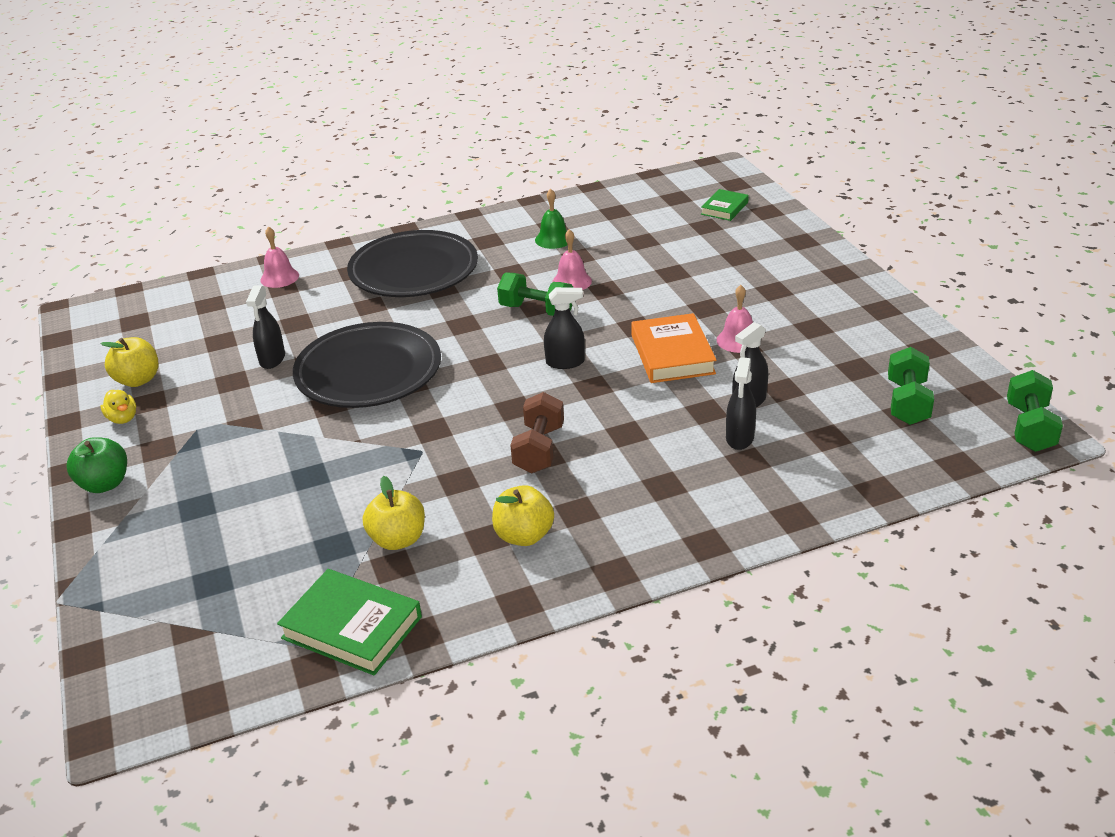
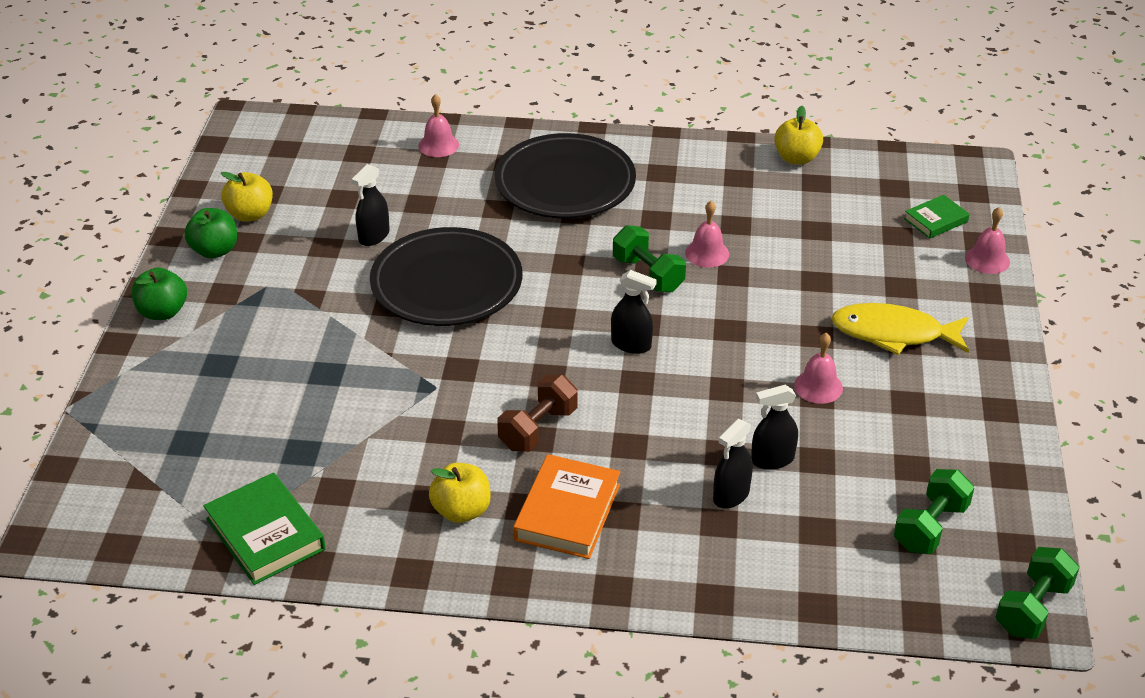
camera: 25 degrees right, 5 degrees up
yellow duck [101,390,136,424] -> green apple [184,208,237,259]
yellow apple [363,476,425,550] -> yellow apple moved to [774,106,823,165]
green bell [535,189,567,249] -> none
orange book [631,313,717,383] -> orange book moved to [513,454,620,559]
none -> yellow fish [831,303,969,355]
none -> pink bell [965,207,1010,274]

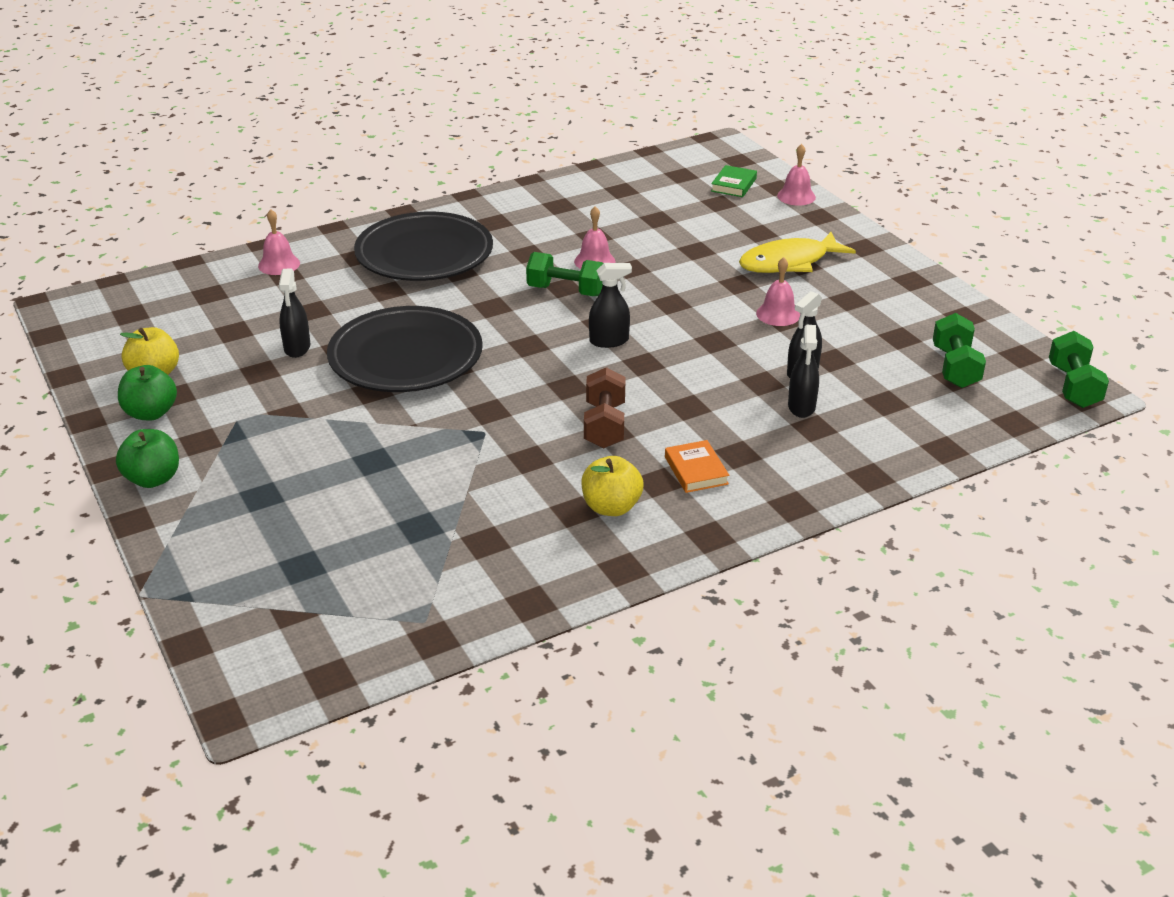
camera: 35 degrees left, 5 degrees down
green book [203,472,326,585] -> none
orange book [513,454,620,559] -> orange book [665,440,729,493], size x0.60
yellow apple [774,106,823,165] -> none

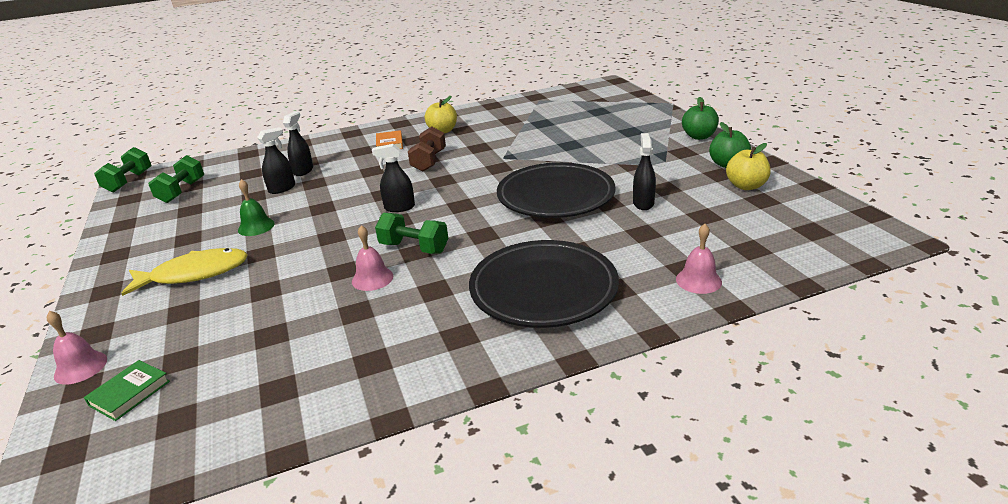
camera: 170 degrees left, 5 degrees down
pink bell [756,257,800,326] -> green bell [238,179,275,236]

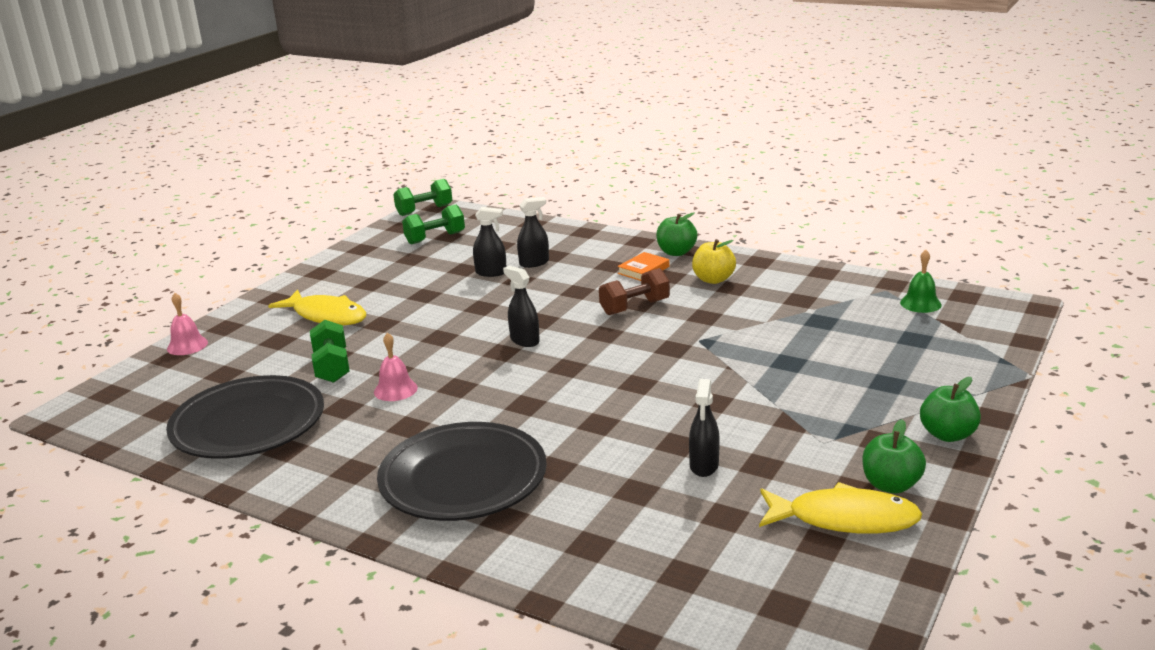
camera: 50 degrees right, 5 degrees down
green book [84,360,170,421] -> none
green bell [238,179,275,236] -> green bell moved to [900,250,941,313]
green dumbbell [375,213,448,254] -> green dumbbell moved to [310,320,350,383]
black plate [497,162,615,218] -> black plate moved to [166,375,324,459]
black spray bottle [633,133,656,210] -> black spray bottle turned 135 degrees clockwise [689,379,720,477]
pink bell [676,224,722,294] -> none
yellow apple [726,143,771,190] -> yellow fish [759,482,922,534]
none -> green apple [656,213,697,256]

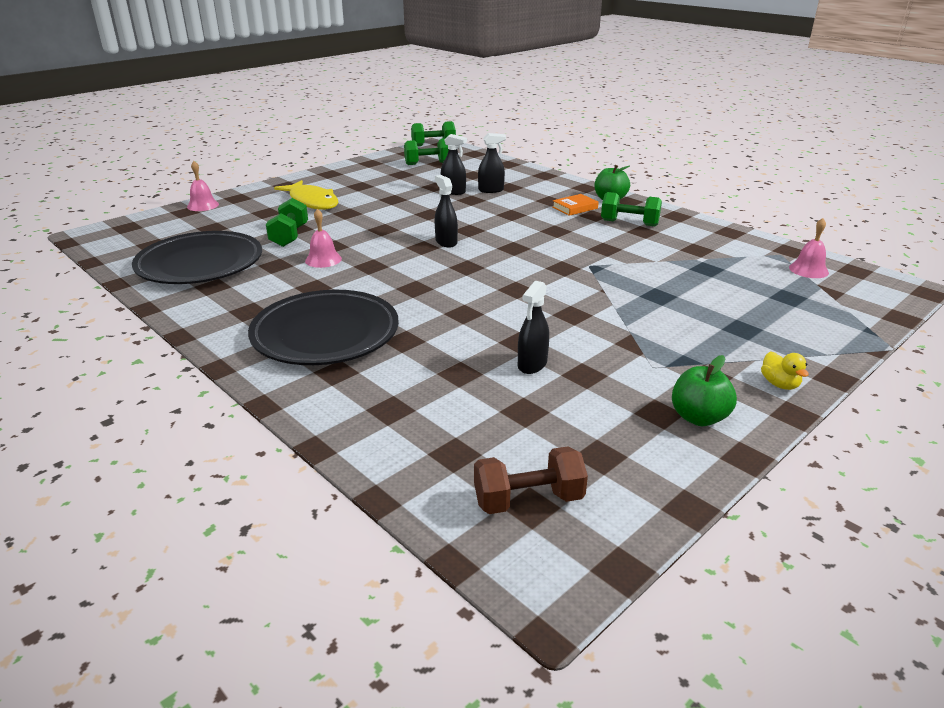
camera: 15 degrees right, 5 degrees up
brown dumbbell [599,268,670,315] -> brown dumbbell moved to [474,446,588,514]
yellow apple [692,239,736,284] -> green dumbbell [601,192,662,226]
yellow fish [759,482,922,534] -> none
green bell [900,250,941,313] -> pink bell [789,218,829,278]
green apple [920,377,981,442] -> yellow duck [761,351,809,390]

